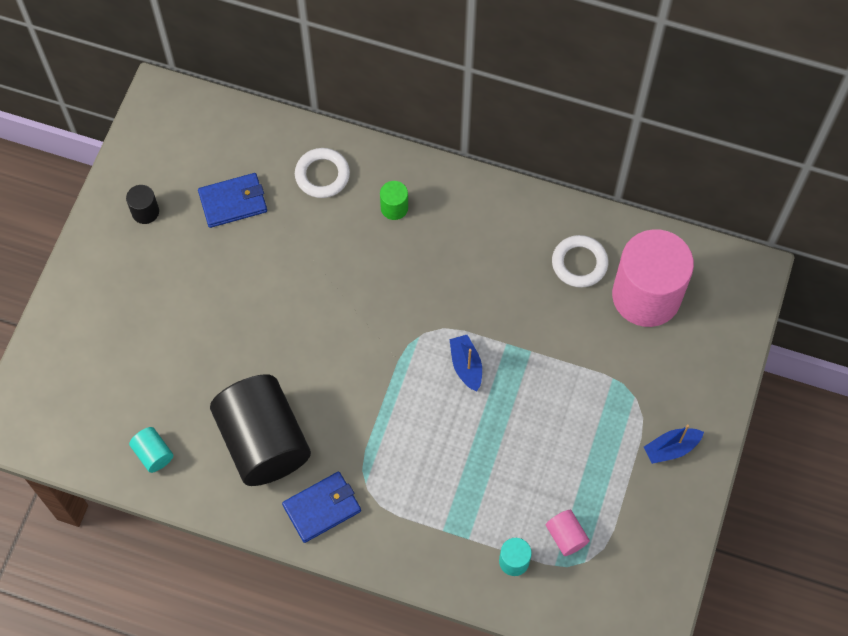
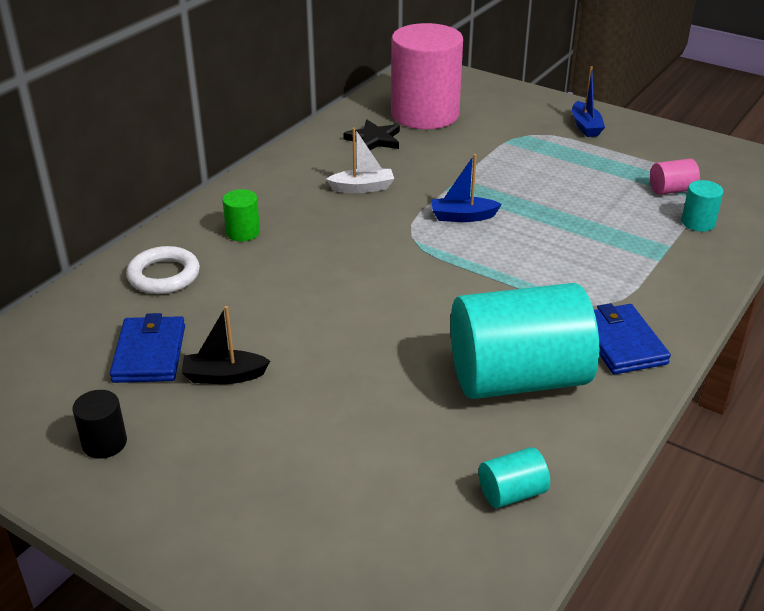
camera: 75 degrees left, 30 degrees down
black cylinder [210,374,311,486] -> turquoise cylinder [450,283,599,399]
white ring [552,235,608,288] -> black star [343,120,400,150]
none -> black boat [181,306,270,384]
none -> white boat [326,128,394,193]

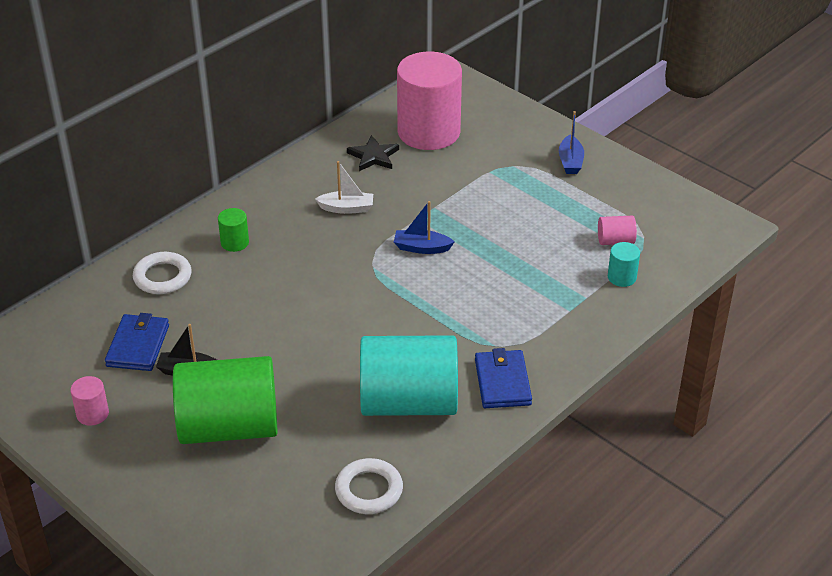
camera: 10 degrees right, 5 degrees up
black cylinder [72,390,127,459] -> pink cylinder [70,376,109,426]
turquoise cylinder [478,447,550,508] -> white ring [335,458,403,514]
none -> green cylinder [173,356,277,444]

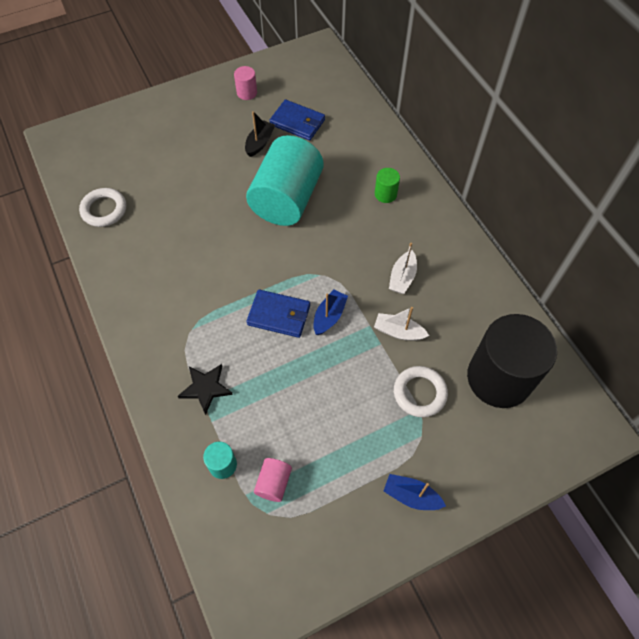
camera: 110 degrees right, 20 degrees up
white ring [133,252,192,294] -> white ring moved to [394,366,448,417]
green cylinder [173,356,277,444] -> none
black star [347,135,399,171] -> black star moved to [178,364,233,415]
turquoise cylinder [360,335,458,416] -> turquoise cylinder moved to [246,135,324,226]
pink cylinder [397,52,462,150] -> black cylinder [467,314,557,408]
blue wallet [475,348,532,408] -> blue wallet moved to [246,289,310,338]
none -> white boat [374,307,429,341]

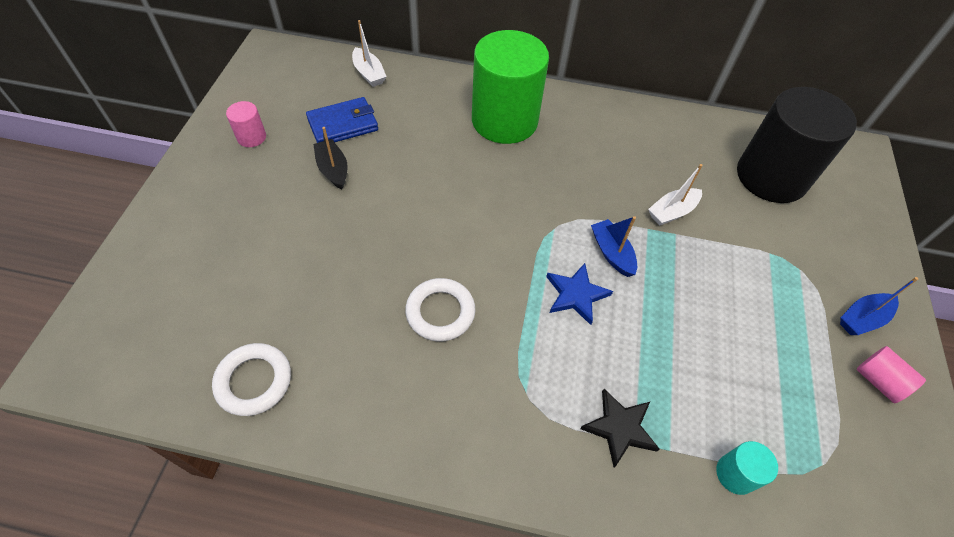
camera: 55 degrees left, 5 degrees down
turquoise cylinder [246,135,324,226] -> none
blue wallet [246,289,310,338] -> blue star [546,263,613,325]
pink cylinder [254,458,292,502] -> pink cylinder moved to [857,346,926,403]
green cylinder [375,168,400,203] -> green cylinder [472,30,549,144], size x2.44
white boat [389,243,417,294] -> white boat moved to [352,20,387,87]
white ring [394,366,448,417] -> white ring moved to [405,278,475,342]

